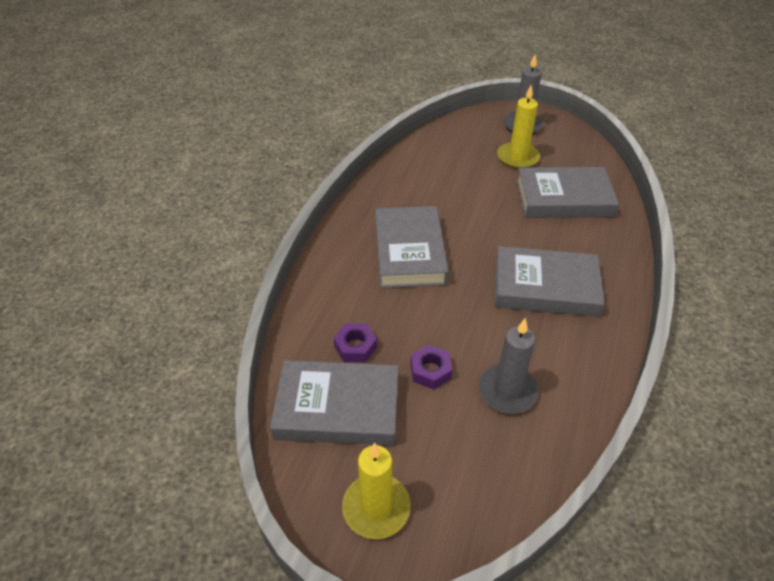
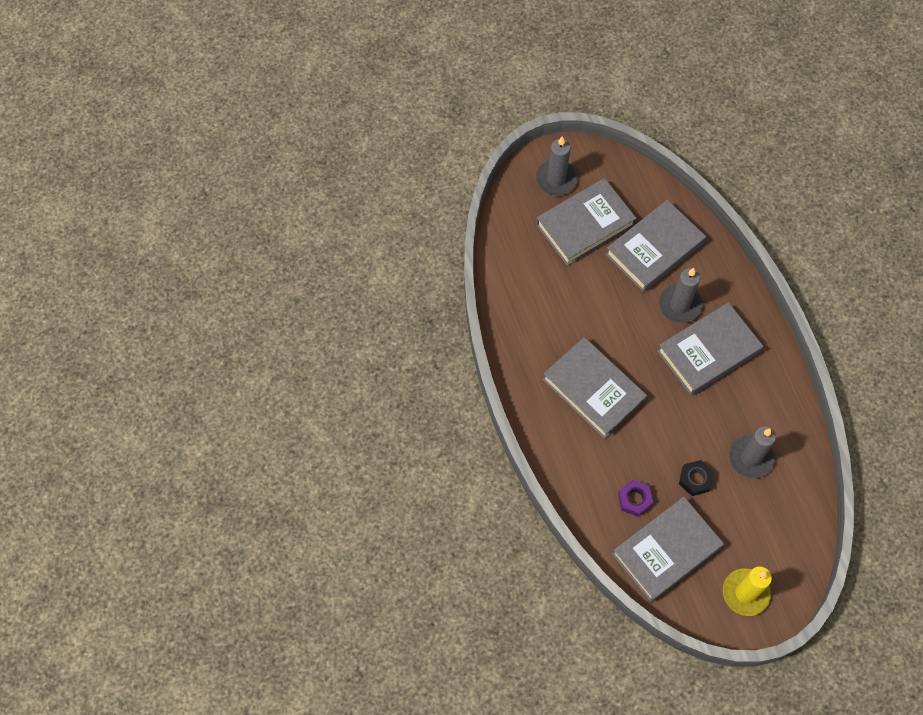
camera: 40 degrees left, 20 degrees up
purple nut [411,344,452,389] -> black nut [679,460,714,496]
yellow candle [497,85,540,169] -> grey book [536,178,637,266]
none -> grey candle [659,268,703,323]

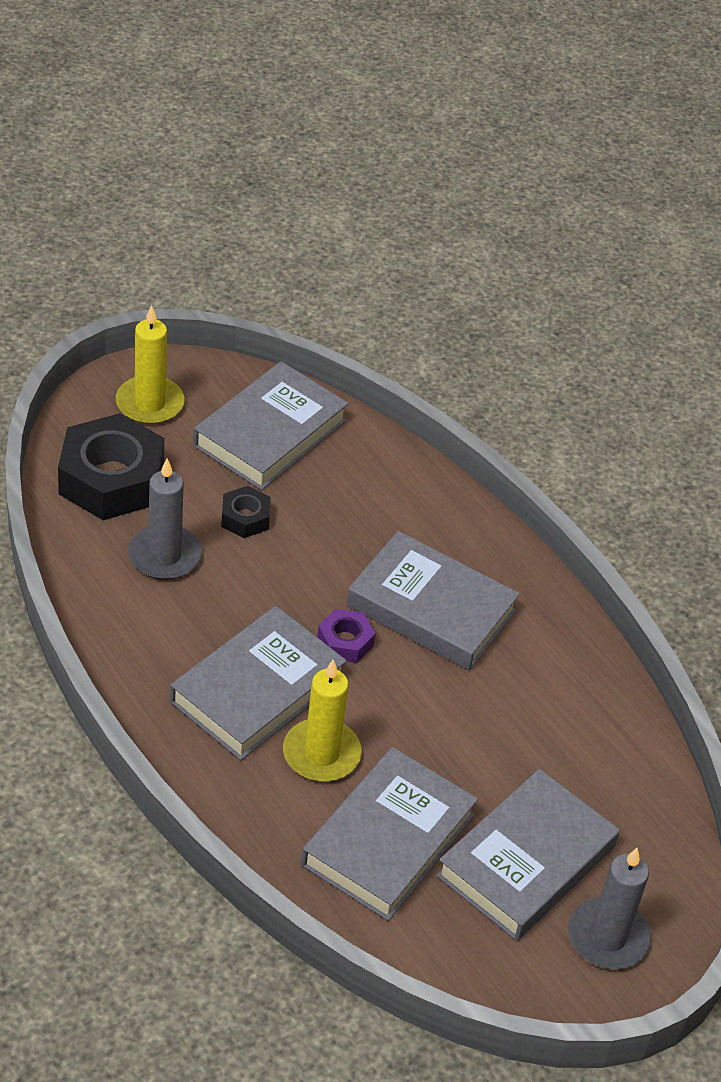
camera: 160 degrees right, 20 degrees down
purple nut [618,479,653,517] -> purple nut moved to [317,609,376,663]
grey candle [659,268,703,323] -> yellow candle [283,660,362,782]
none -> black nut [58,413,164,520]

